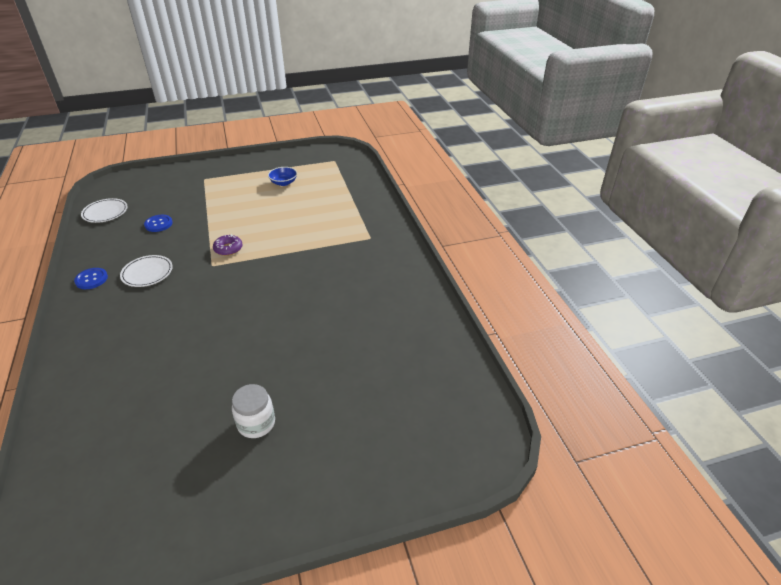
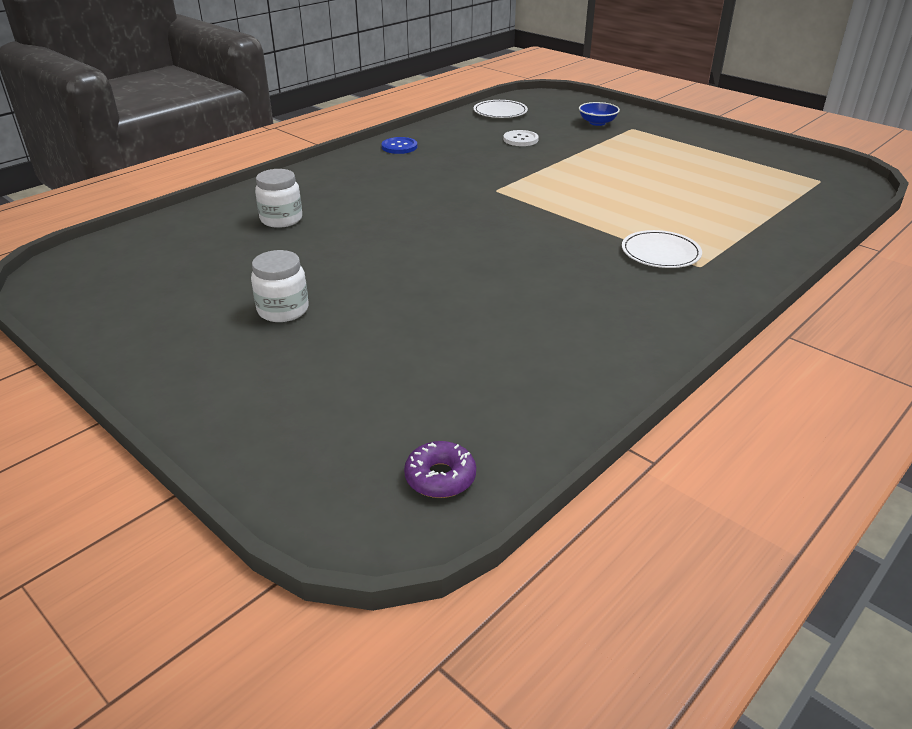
camera: 60 degrees right, 5 degrees down
white plate [120,255,173,287] -> white plate moved to [622,230,702,268]
blue button [144,215,173,232] -> white button [503,130,539,146]
purple donut [213,234,243,256] -> purple donut moved to [404,441,476,498]
blue bowl [268,167,297,186] -> blue bowl moved to [579,102,620,126]
none -> white jar [255,169,302,228]

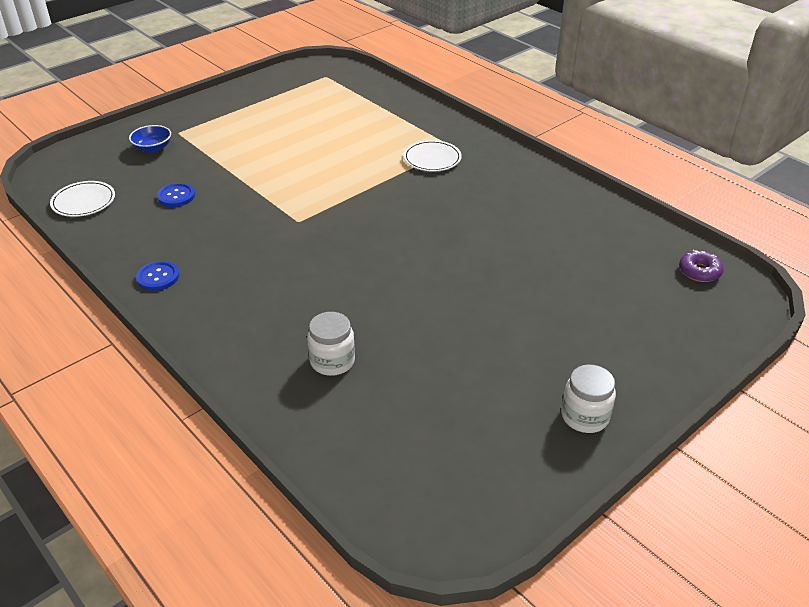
camera: 85 degrees left, 5 degrees up
white jar [251,250,309,322] -> white jar moved to [561,364,616,433]
white button [503,130,539,146] -> blue button [157,183,195,207]

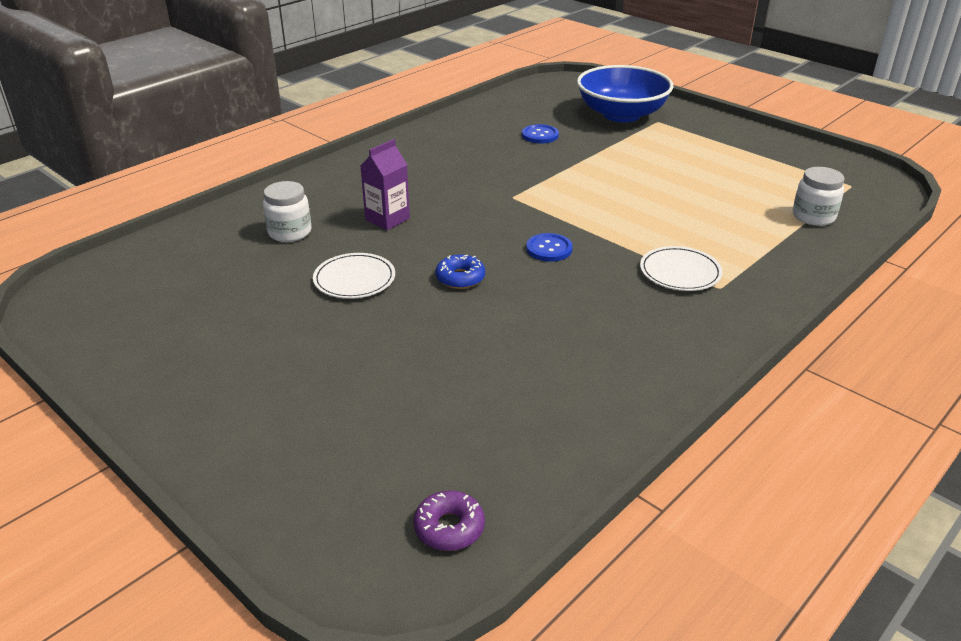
camera: 85 degrees right, 5 degrees down
white plate [50,181,115,217] -> white plate moved to [313,253,395,299]
blue bowl [129,125,171,153] -> blue bowl [577,65,673,122], size x2.22
blue button [136,261,179,291] -> blue button moved to [526,233,573,262]
white jar [561,364,616,433] -> white jar moved to [793,167,845,226]
none -> purple carton [361,139,410,230]
none -> blue donut [435,254,485,289]

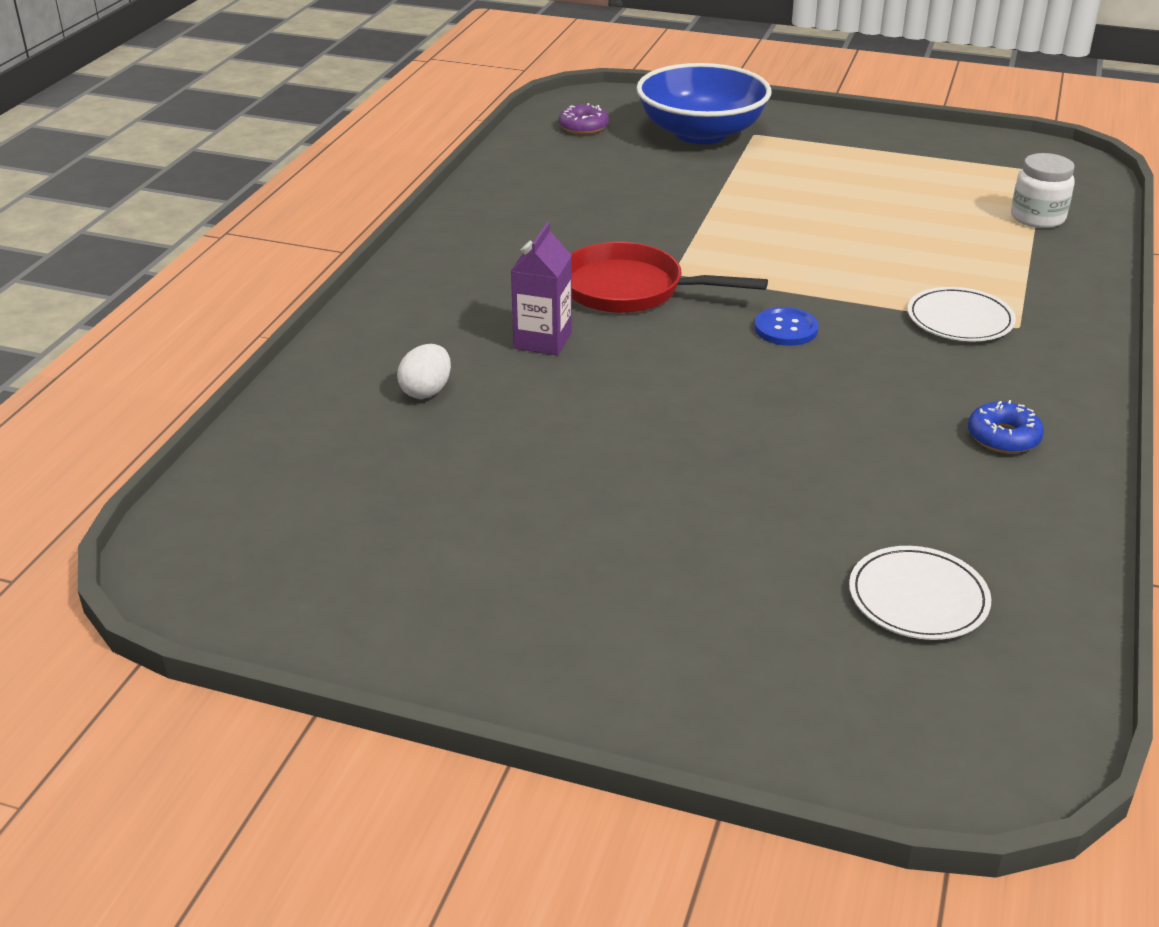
camera: 25 degrees left, 0 degrees up
white jar [263,181,311,242] -> white egg [397,344,451,399]
white plate [313,253,395,299] -> white plate moved to [849,546,991,640]
purple donut [414,490,485,551] -> purple donut moved to [559,103,609,135]
blue donut [435,254,485,289] -> blue donut moved to [968,400,1044,453]
blue button [522,124,559,143] -> none
none -> red pan [571,242,768,313]

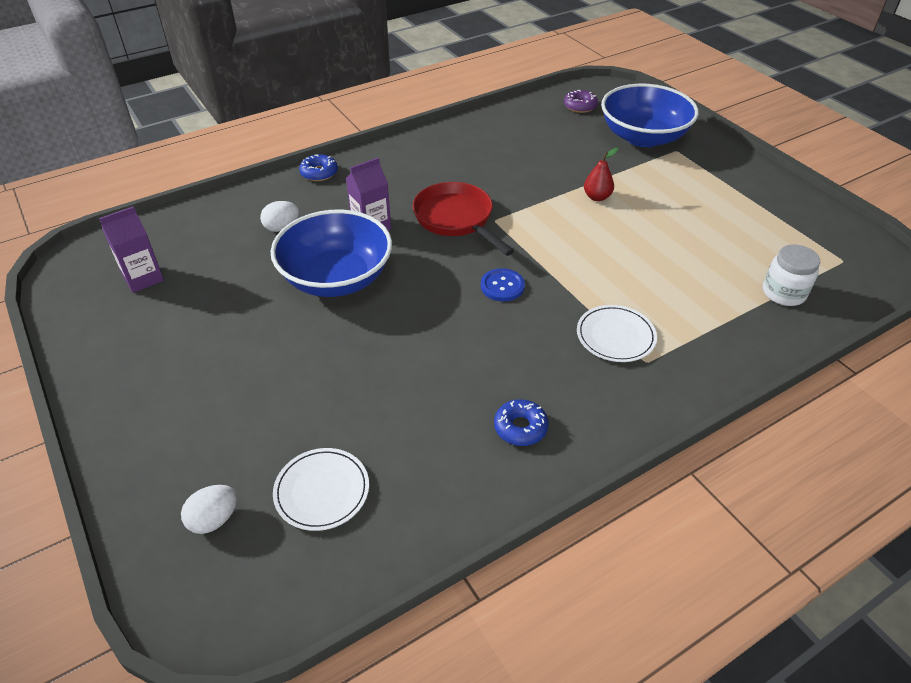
camera: 40 degrees right, 10 degrees up
none -> purple carton [99,206,164,293]
none -> white egg [181,485,237,534]
none -> blue bowl [271,209,392,297]
none -> blue donut [299,154,338,181]
none -> red pear [584,148,618,201]

